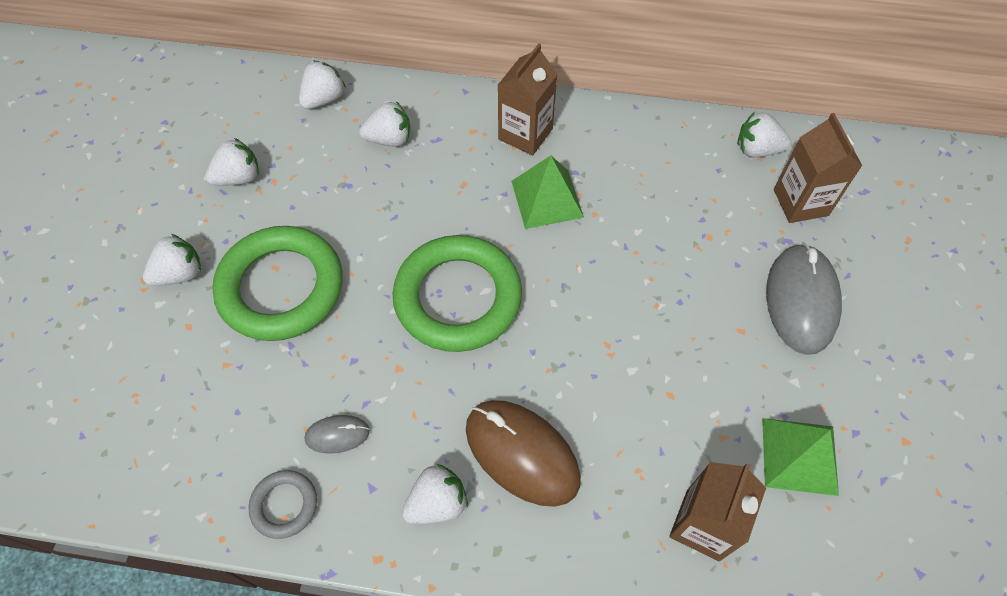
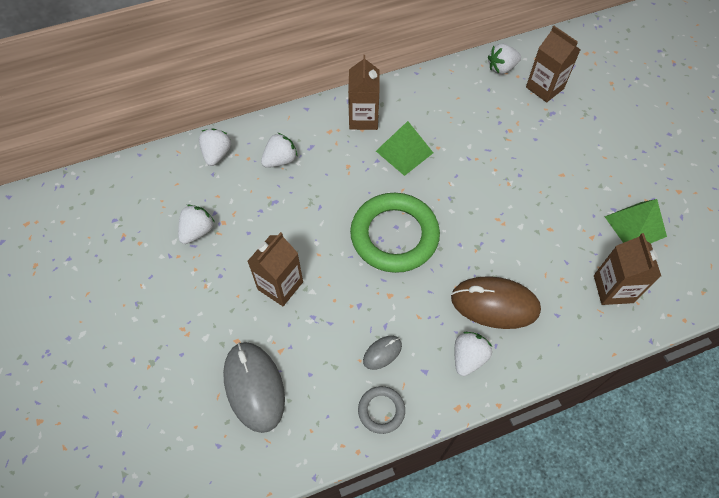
camera: 30 degrees left, 0 degrees up
white strawberry [143,234,201,286] -> none
green ring [212,226,343,341] -> brown carton [247,232,303,306]
grey mouse [766,243,842,355] -> grey mouse moved to [223,342,285,433]

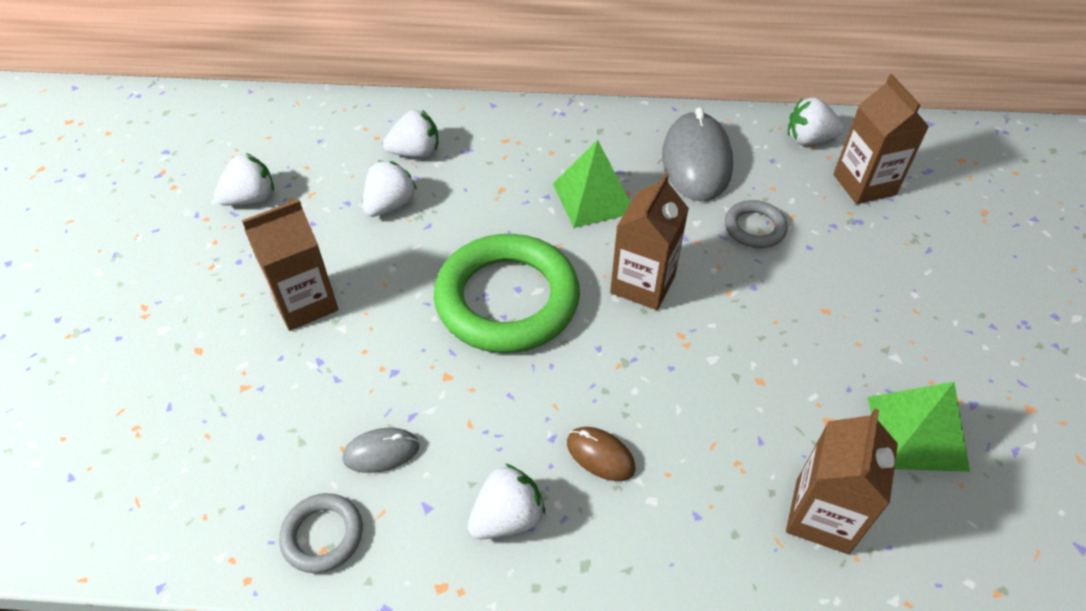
camera: 25 degrees right, 10 degrees down
white strawberry [199,128,231,166] -> white strawberry moved to [363,161,417,217]
grey mouse [223,342,285,433] -> grey mouse moved to [662,107,733,201]
brown carton [348,55,379,130] -> brown carton moved to [610,173,689,310]
brown mouse [451,276,541,329] -> brown mouse [567,427,636,481], size x0.49
none -> grey ring [725,200,788,248]

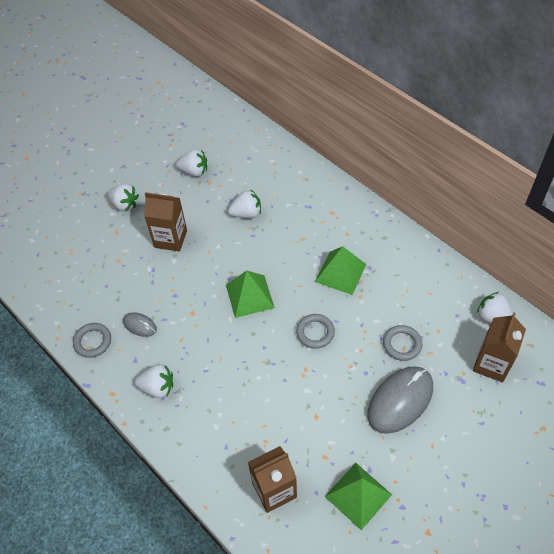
camera: 45 degrees right, 5 degrees up
white strawberry [383,110,438,158] -> white strawberry moved to [107,183,139,212]
green ring [434,234,580,353] -> green pyramid [226,271,275,318]
brown mouse [567,427,636,481] -> none
brown carton [610,173,689,310] -> grey ring [296,314,335,349]
grey mouse [662,107,733,201] -> grey mouse moved to [367,366,433,434]

